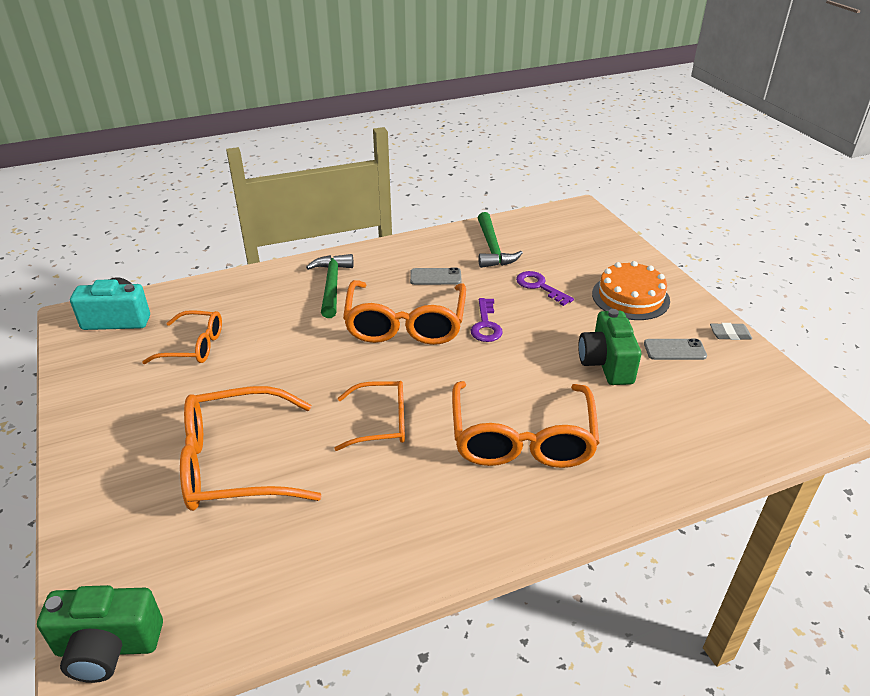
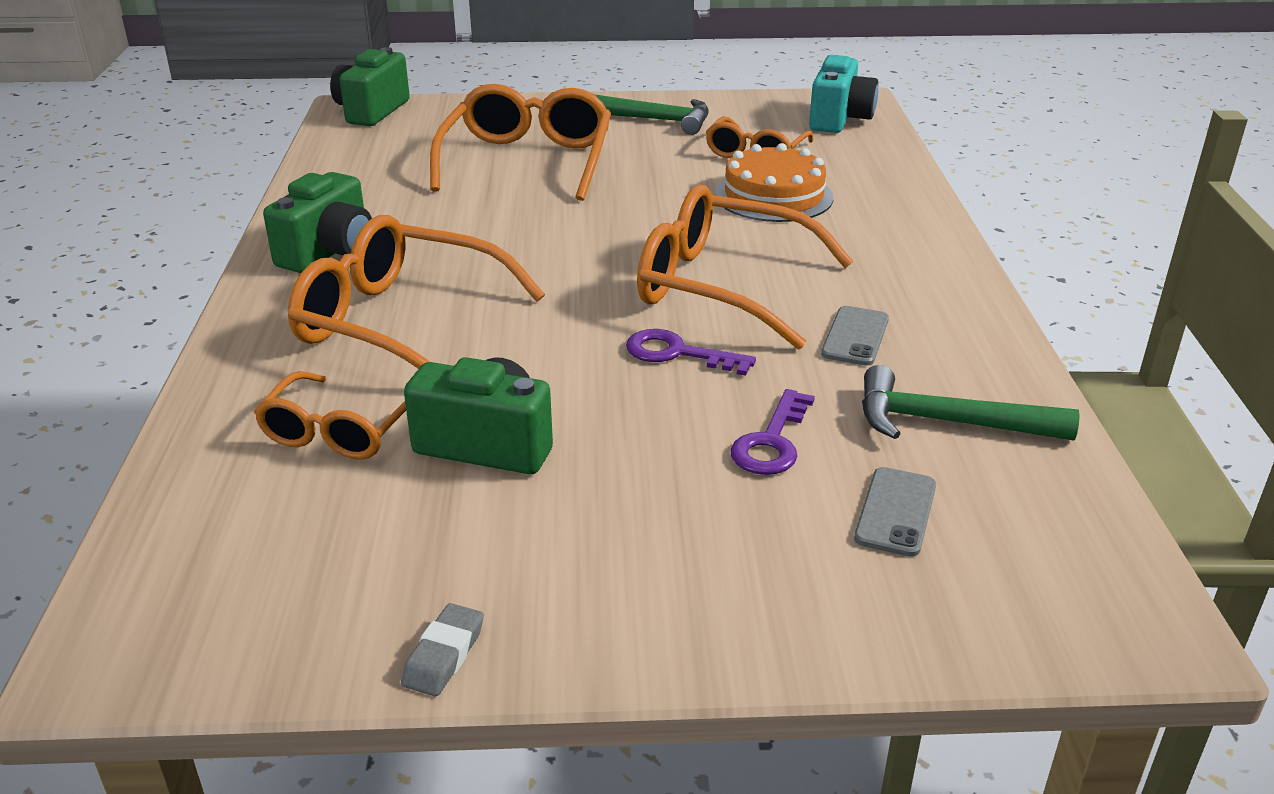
camera: 110 degrees right, 5 degrees down
green hammer [306,254,353,318] -> green hammer moved to [594,94,709,135]
orange glasses [334,381,405,451] -> orange glasses moved to [254,371,406,460]
purple key [516,271,574,306] -> purple key turned 135 degrees clockwise [730,389,815,475]
orange cake [592,261,670,320] -> orange cake moved to [715,143,833,222]
grey phone [644,339,707,360] -> grey phone moved to [854,467,936,557]
none -> green camera [263,172,372,273]

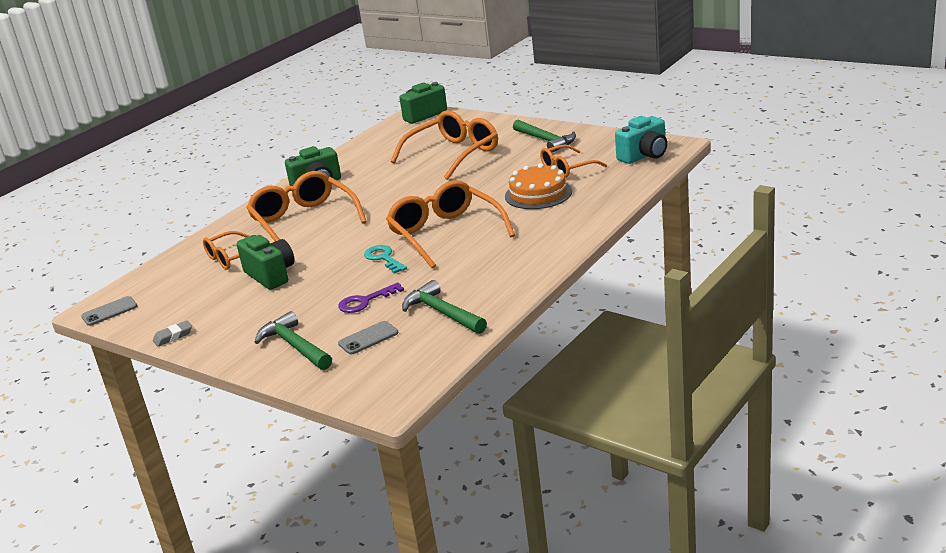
camera: 40 degrees right, 5 degrees down
purple key [626,329,756,376] -> turquoise key [364,245,407,274]
grey phone [821,306,889,366] -> grey phone moved to [81,296,137,326]
none -> green hammer [255,311,332,370]

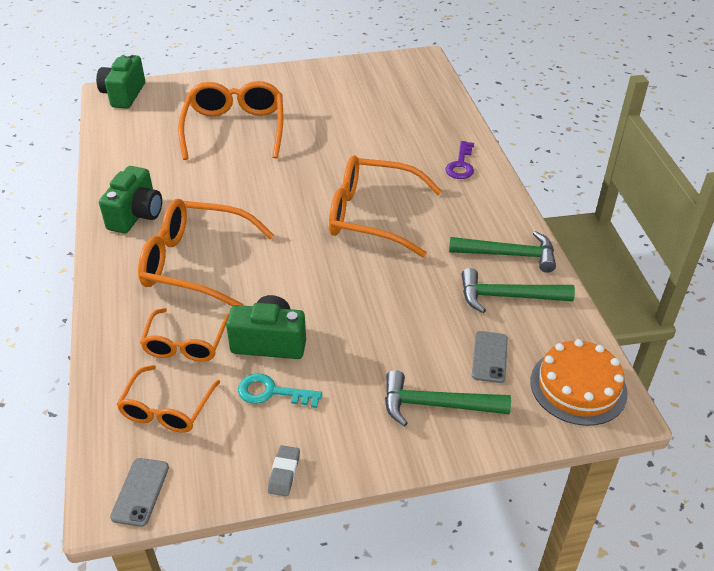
camera: 50 degrees left, 15 degrees up
purple key [338,282,404,313] -> purple key moved to [445,141,474,179]
turquoise key [364,245,407,274] -> turquoise key moved to [238,373,322,408]
orange cake [505,164,572,209] -> orange cake moved to [530,339,628,426]
green hammer [513,120,576,153] -> green hammer moved to [449,231,556,273]
orange glasses [540,145,607,178] -> orange glasses moved to [116,365,220,433]
turquoise camera [615,116,667,164] -> none

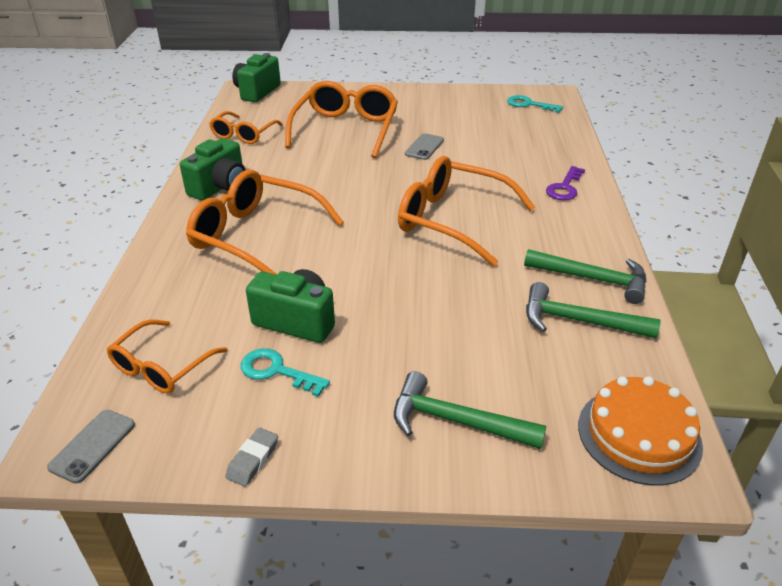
camera: 15 degrees right, 5 degrees down
orange glasses [140,308,229,362] -> orange glasses moved to [209,111,283,144]
grey phone [472,331,508,383] -> grey phone moved to [405,133,444,160]
none -> turquoise key [507,95,563,113]

